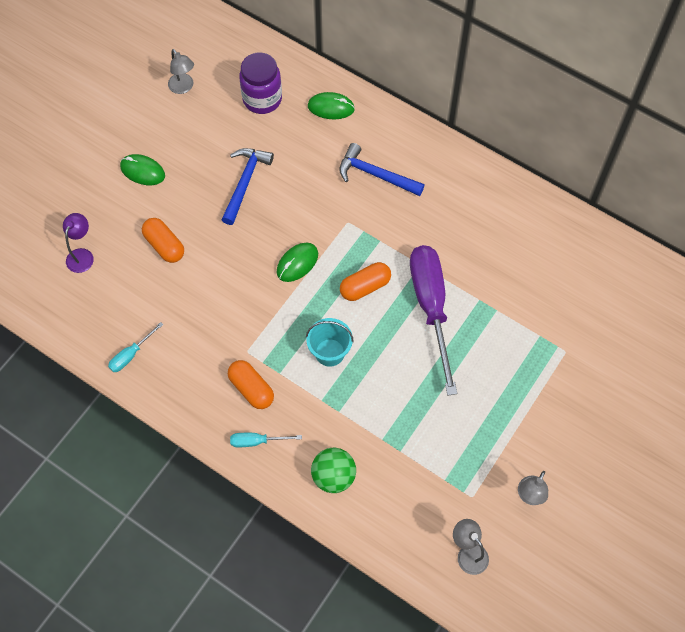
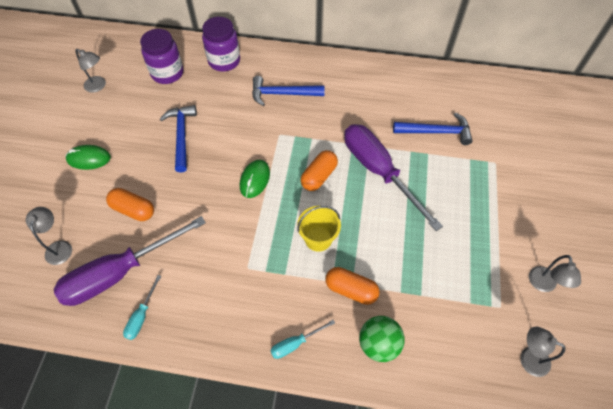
camera: 25 degrees left, 5 degrees down
purple lamp [63,213,94,273] -> grey lamp [26,207,72,265]
orange capsule [228,360,274,409] -> orange capsule moved to [325,267,380,305]
turquoise bucket [306,318,354,367] -> yellow bucket [297,206,341,252]
green mouse [308,92,355,119] -> purple jar [202,17,240,72]
none -> purple screwdriver [54,216,206,306]
none -> blue hammer [393,113,473,145]

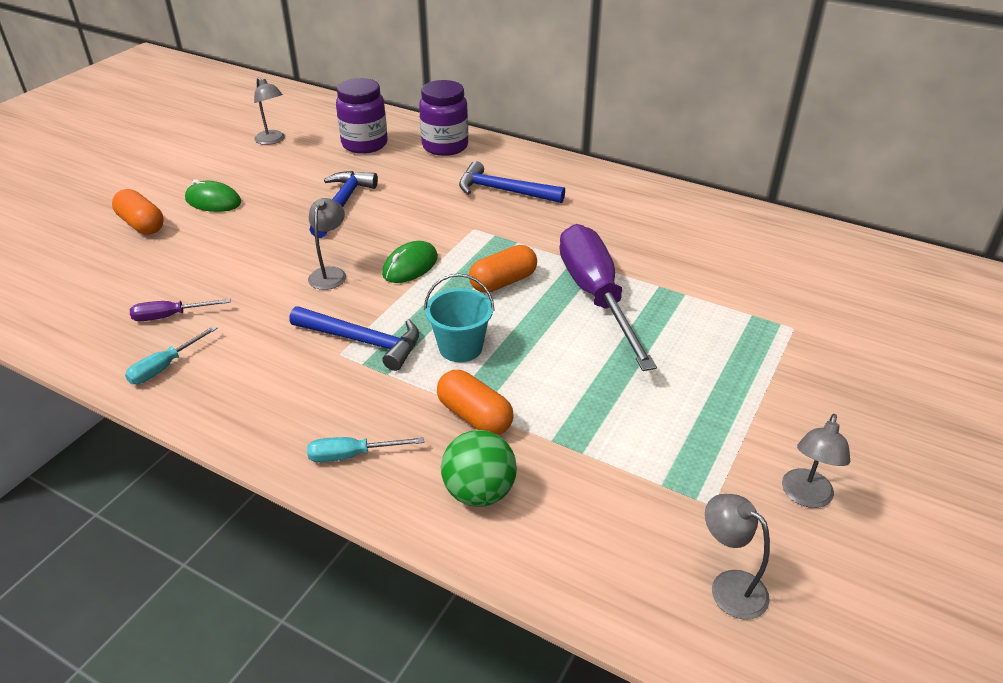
camera: 20 degrees right, 20 degrees down
grey lamp [26,207,72,265] -> grey lamp moved to [308,198,346,290]
purple screwdriver [54,216,206,306] -> purple screwdriver [130,299,230,321], size x0.43
orange capsule [106,188,154,221] -> orange capsule moved to [112,189,164,235]
yellow bucket [297,206,341,252] -> turquoise bucket [424,274,495,362]
blue hammer [393,113,473,145] -> blue hammer moved to [290,306,419,371]

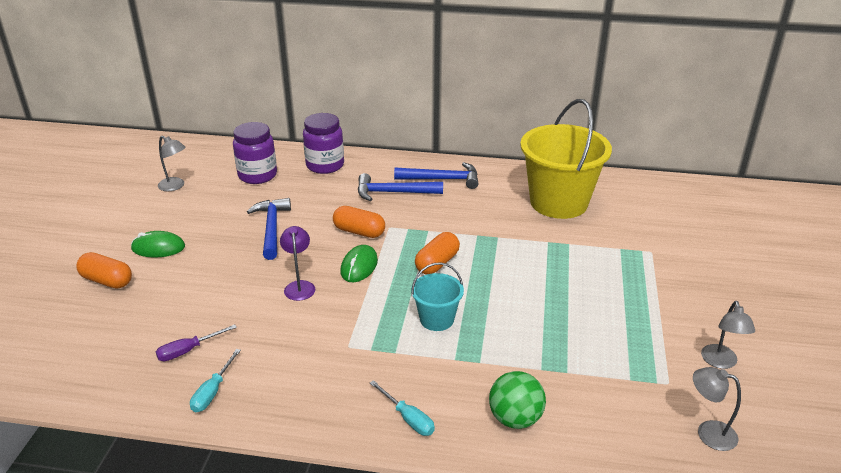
camera: 20 degrees left, 5 degrees down
blue hammer [290,306,419,371] -> blue hammer moved to [394,162,478,189]
turquoise screwdriver [307,437,424,462] -> turquoise screwdriver turned 105 degrees counterclockwise [370,380,435,436]
grey lamp [308,198,346,290] -> purple lamp [280,226,315,301]
orange capsule [437,370,513,435] -> orange capsule moved to [333,206,385,238]
purple screwdriver [559,224,657,371] -> none
none -> yellow bucket [520,99,612,219]

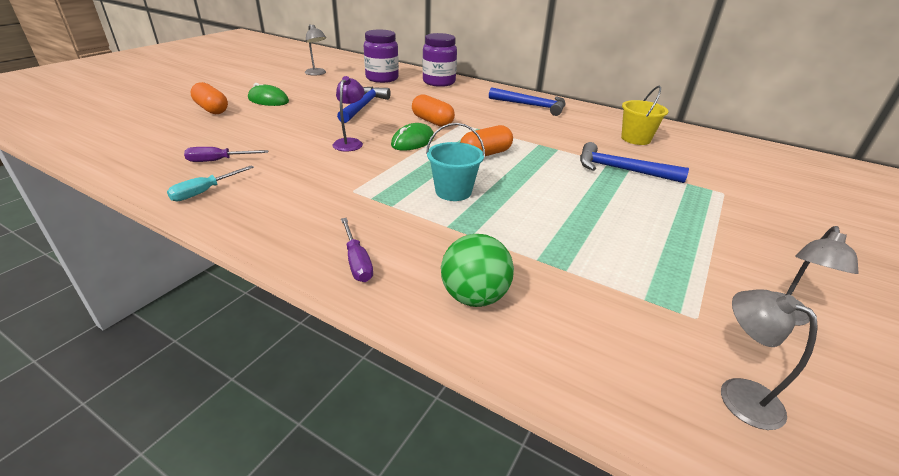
camera: 20 degrees right, 0 degrees up
blue hammer [358,173,443,201] -> blue hammer moved to [580,142,689,183]
turquoise screwdriver [370,380,435,436] -> purple screwdriver [341,218,373,282]
yellow bucket [520,99,612,219] -> yellow bucket [621,86,668,145], size x0.49

